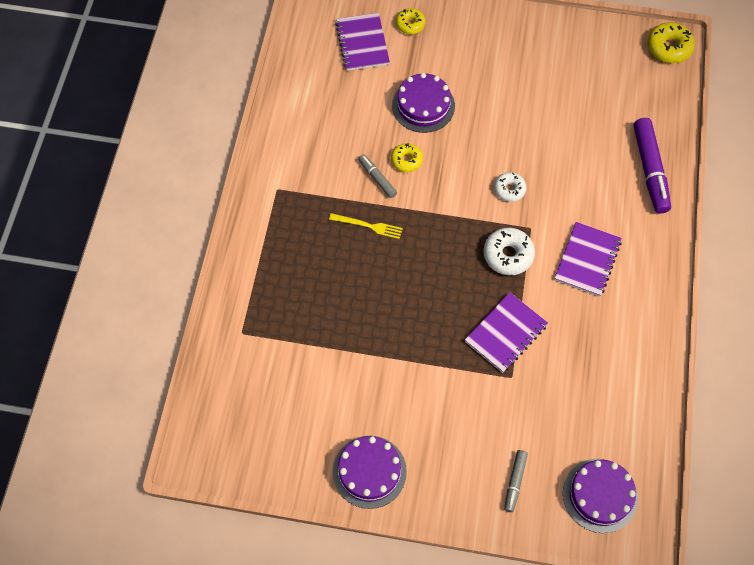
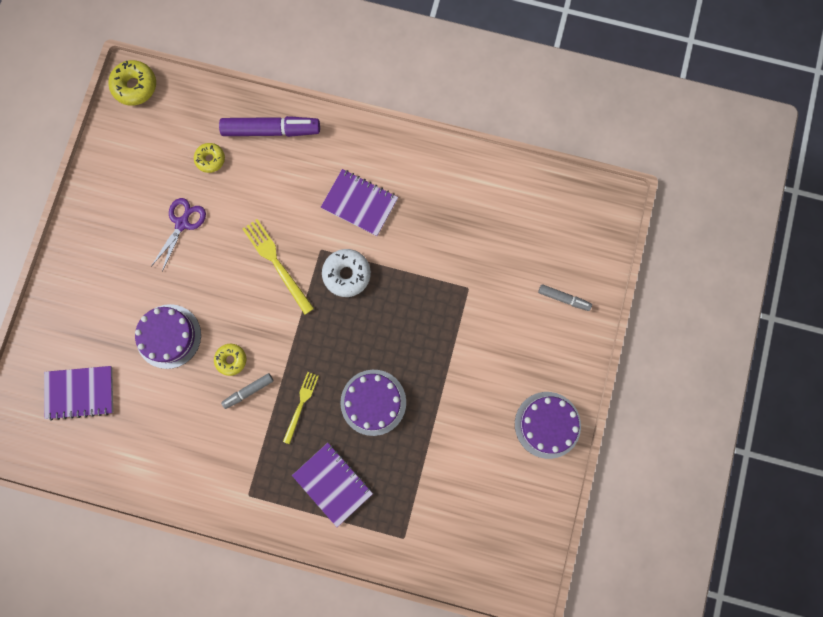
camera: 85 degrees left, 15 degrees up
yellow donut [396,8,425,34] -> yellow donut moved to [194,143,225,173]
purple notebook [465,292,548,373] -> purple notebook moved to [292,443,373,527]
white donut [494,172,526,202] -> yellow fork [242,219,314,315]
purple cake [563,459,638,533] -> purple cake moved to [340,370,406,436]
none -> purple scissors [152,198,206,272]

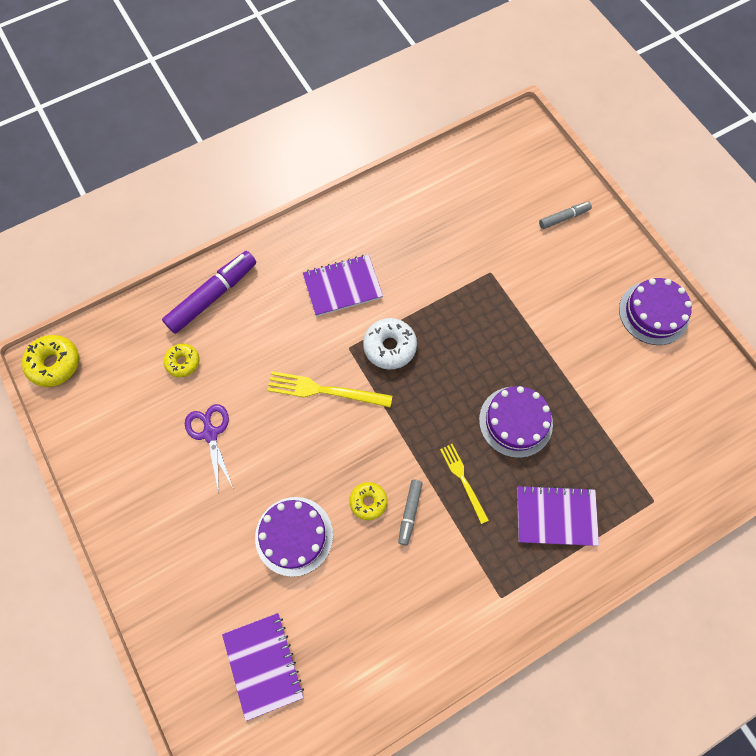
camera: 45 degrees left, 10 degrees down
purple notebook [44,366,113,421] -> purple notebook turned 60 degrees counterclockwise [222,613,304,721]

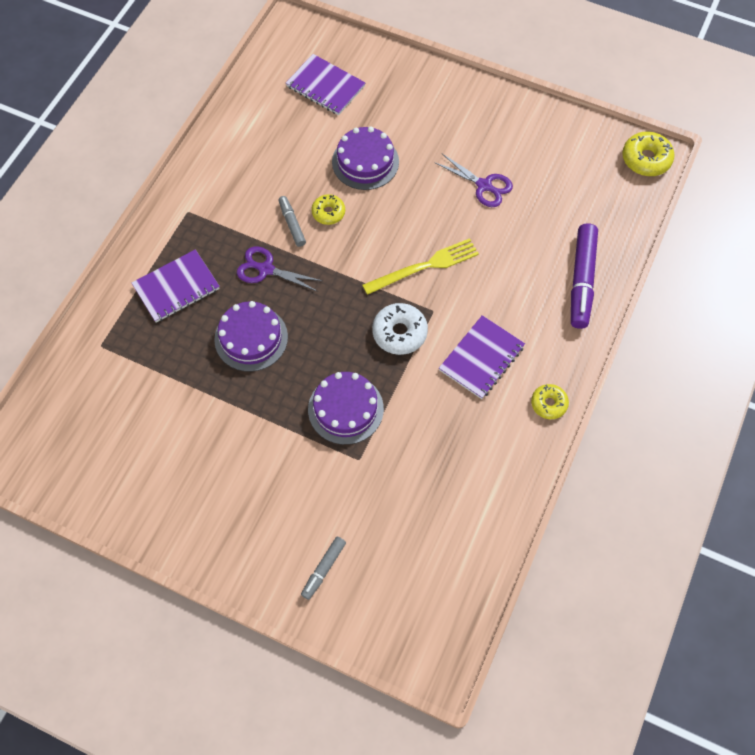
camera: 145 degrees right, 5 degrees down
yellow donut [164,344,199,377] -> yellow donut moved to [531,384,569,419]
yellow fork [440,444,489,524] -> purple scissors [237,246,322,292]
purple cake [619,278,692,345] -> purple cake moved to [308,372,384,445]

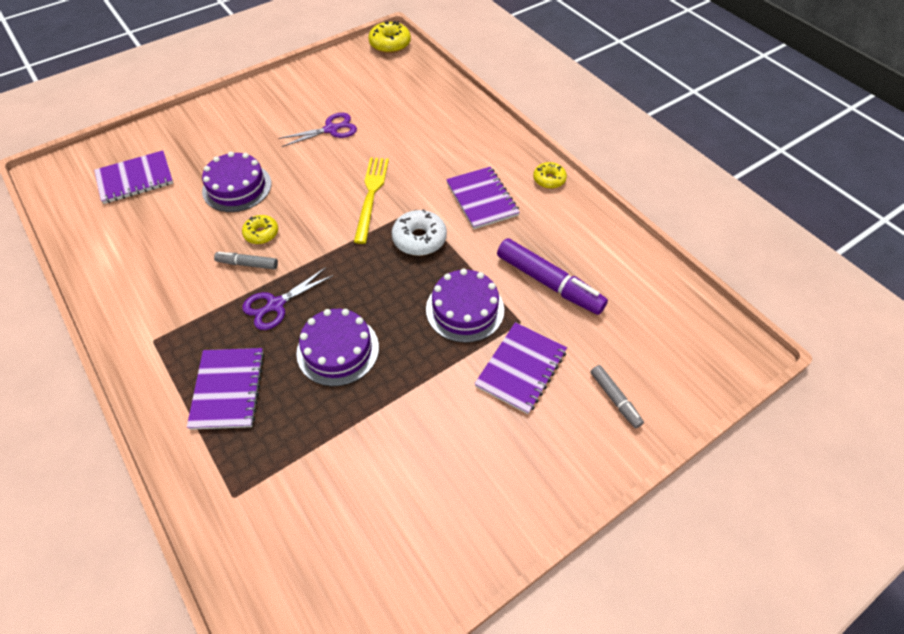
camera: 60 degrees left, 10 degrees down
purple marker [571,224,598,329] -> purple marker moved to [497,238,608,315]
none -> purple notebook [474,322,567,414]

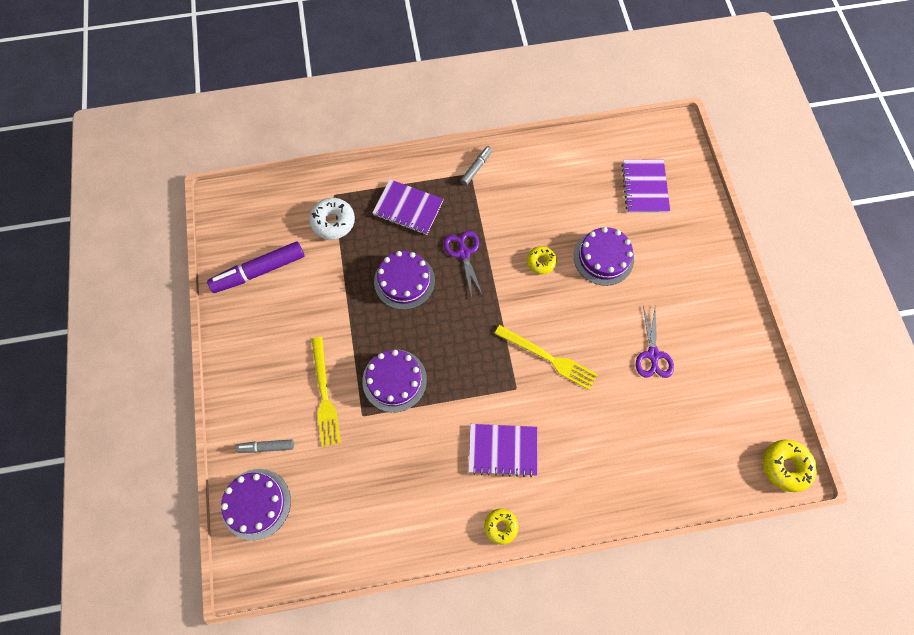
camera: 115 degrees right, 15 degrees up
grey marker [214,252,278,270] -> grey marker moved to [460,146,492,186]
white donut [392,209,447,256] -> white donut moved to [309,198,355,240]
purple notebook [474,322,567,414] -> yellow fork [311,337,341,447]
purple marker [497,238,608,315] -> purple marker moved to [207,241,304,293]
none -> purple cake [221,469,291,540]

